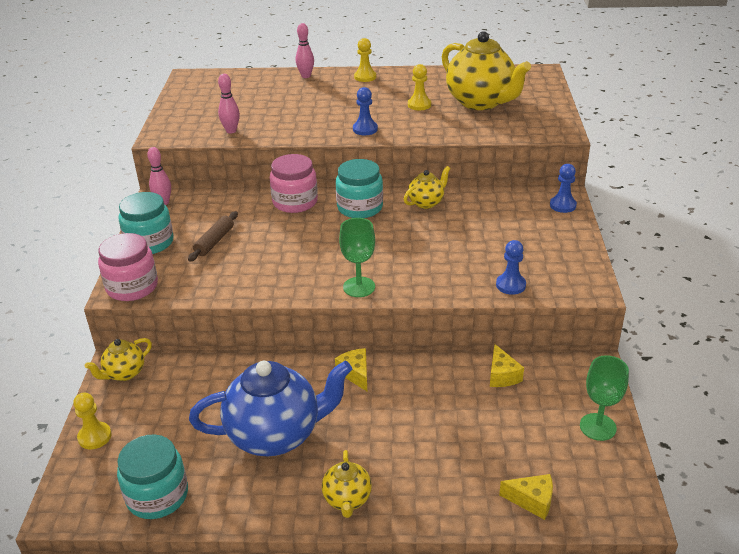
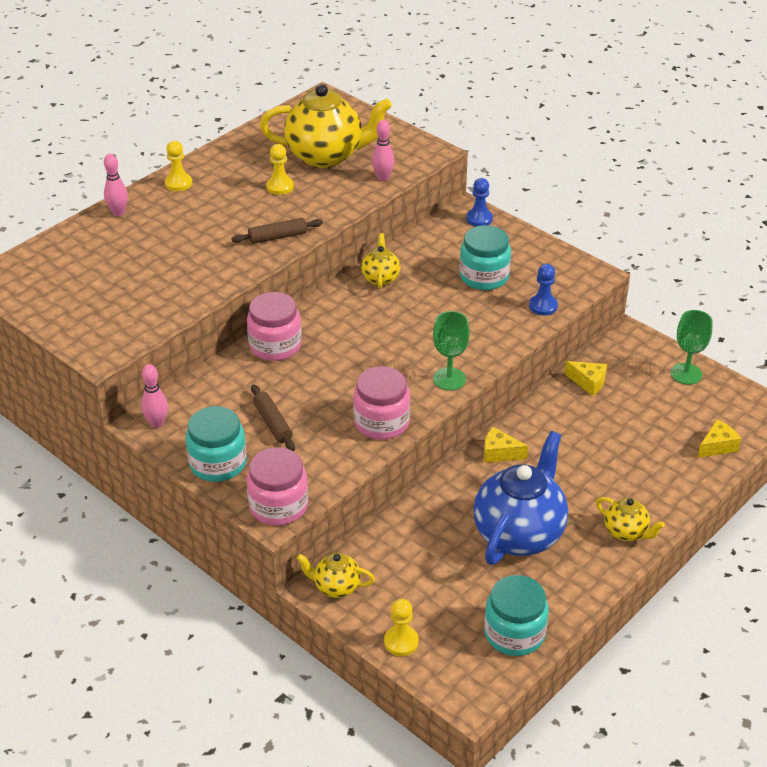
camera: 50 degrees left, 5 degrees up
yellow teapot [85,338,152,381] -> yellow teapot turned 105 degrees clockwise [296,553,375,598]
pink bowling pin [218,74,240,133] -> pink bowling pin moved to [372,120,395,181]
turquoise jar [336,159,383,218] -> turquoise jar moved to [460,225,511,290]
blue pawn [353,87,378,135] -> brown rolling pin [231,218,323,244]
none -> pink jar [353,366,410,440]

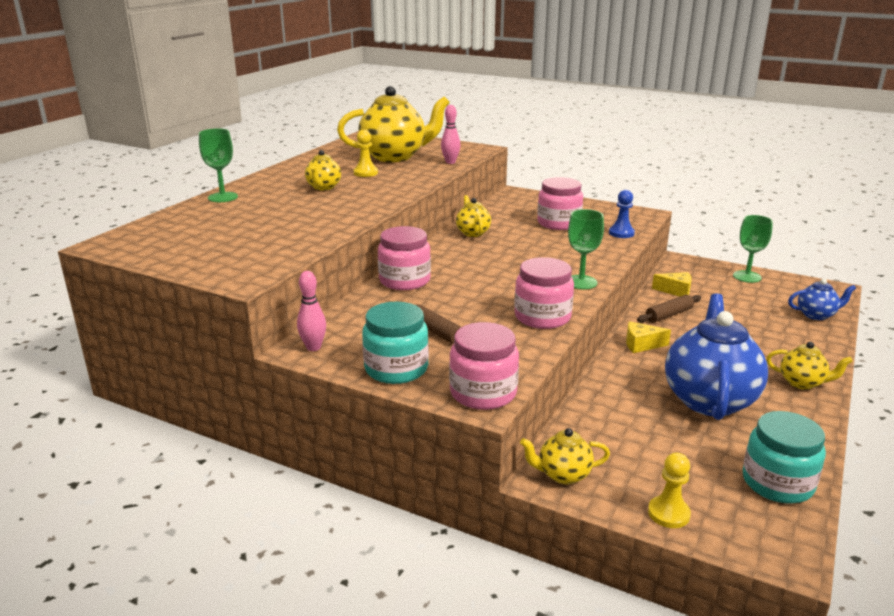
camera: 15 degrees left, 15 degrees down
pink bowling pin [104,154,128,216] -> green goblet [199,129,238,202]
yellow pawn [165,141,192,191] -> none
brown rolling pin [231,218,323,244] -> brown rolling pin moved to [637,295,701,323]
turquoise jar [460,225,511,290] -> pink jar [537,177,583,230]
blue pawn [466,178,493,226] -> none
yellow cheese [697,419,741,458] -> blue teapot [788,279,856,320]
none -> yellow teapot [305,150,341,191]

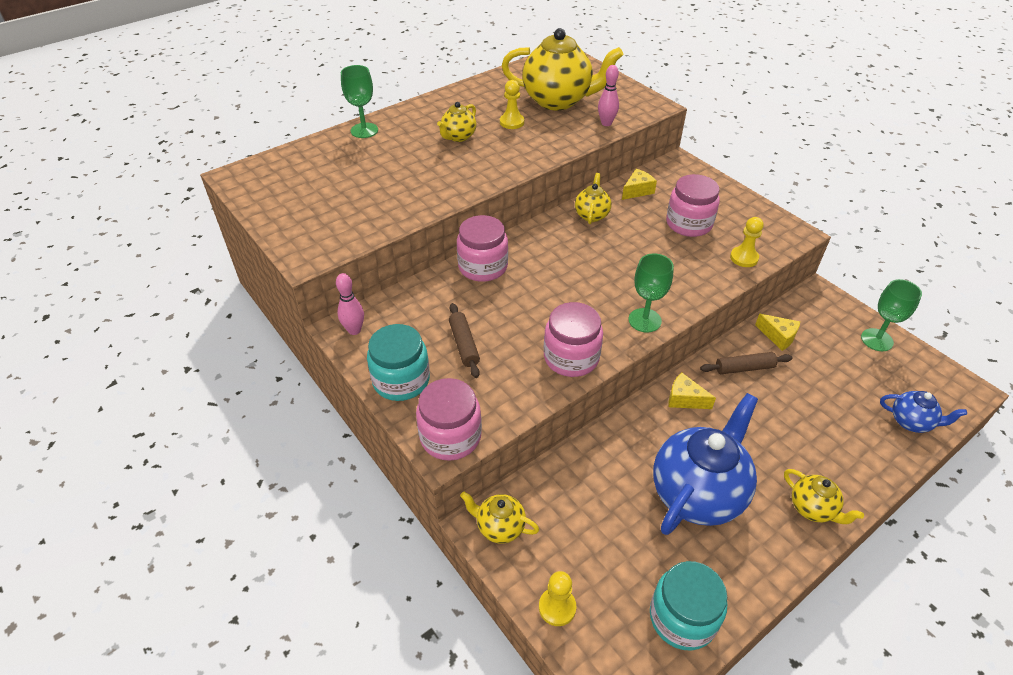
camera: 25 degrees right, 20 degrees up
blue pawn [609,190,635,238] -> yellow pawn [730,217,764,267]
none -> yellow cheese [622,169,657,200]

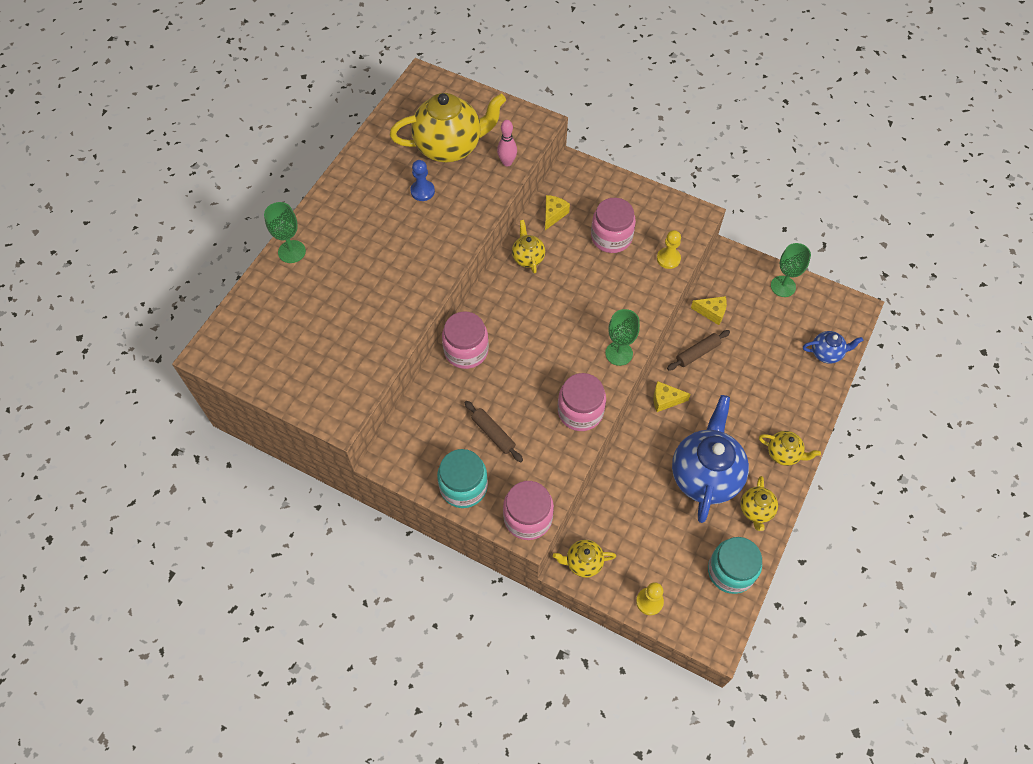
camera: 25 degrees left, 15 degrees up
pink bowling pin [336,273,364,335] -> none
yellow teapot [437,102,477,142] -> yellow teapot moved to [741,476,778,531]
yellow pawn [500,80,524,129] -> blue pawn [410,160,435,201]

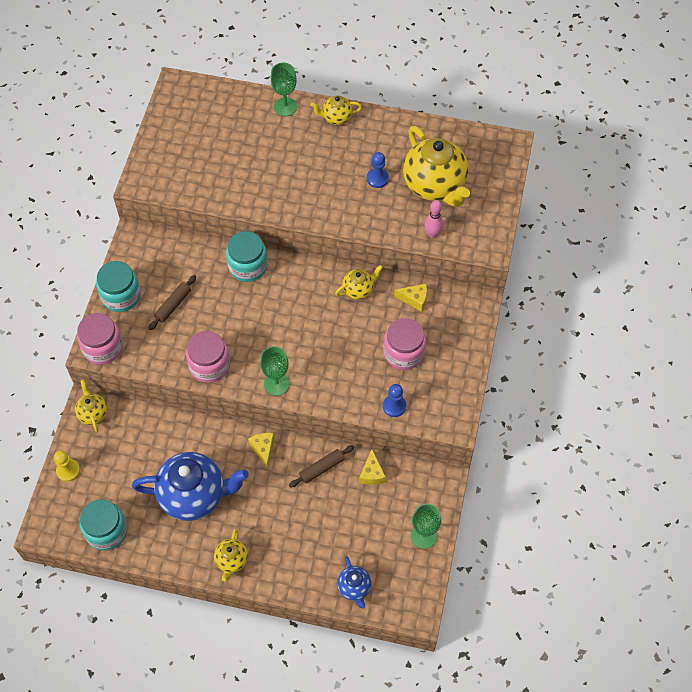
camera: 75 degrees right, 0 degrees up
pink jar [442,312,489,369] -> turquoise jar [226,231,268,282]
yellow pawn [657,230,681,269] -> blue pawn [383,384,406,417]
brown rolling pin [667,330,730,371] -> brown rolling pin turned 75 degrees counterclockwise [289,445,354,488]
yellow teapot [741,476,778,531] -> yellow teapot moved to [311,96,362,125]

